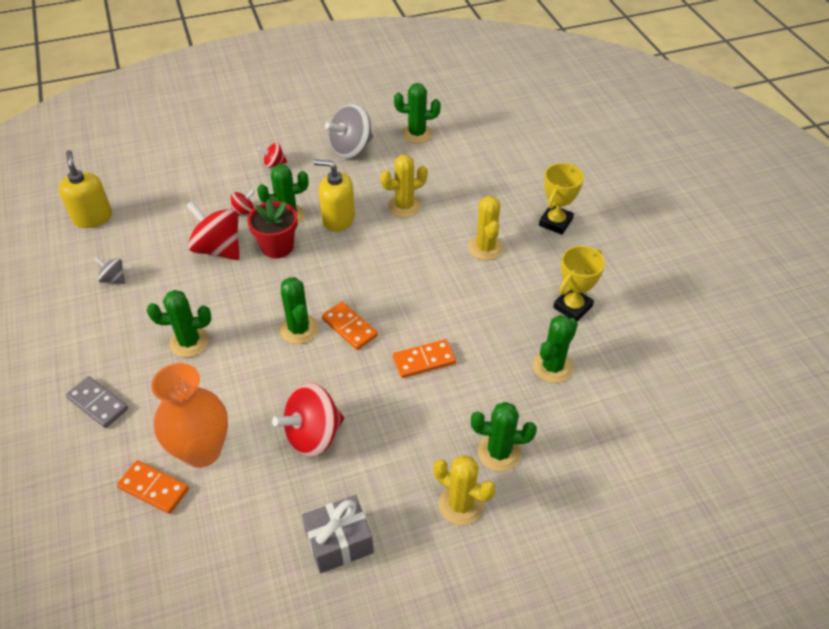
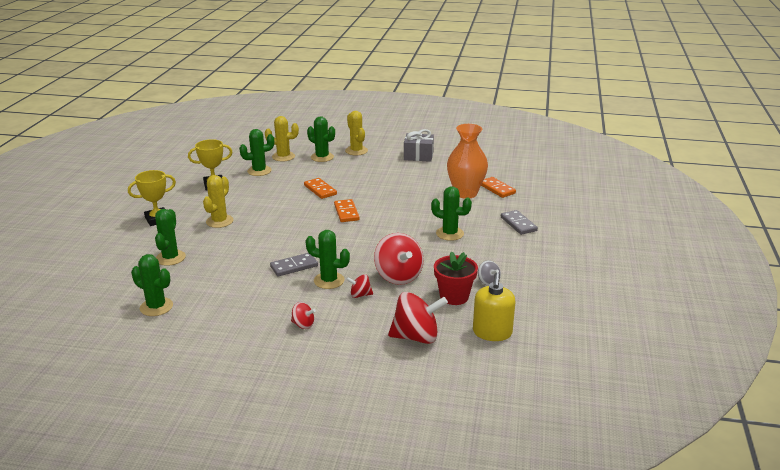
camera: 150 degrees left, 20 degrees down
red flower pot [247,199,298,258] -> red flower pot moved to [434,251,478,305]
red spinning top [272,383,344,457] -> red spinning top moved to [388,292,448,344]
green cactus [280,277,318,344] -> green cactus moved to [155,209,186,266]
yellow soap dispenser [314,160,355,232] -> grey domino [270,253,318,277]
grey spinning top [325,104,373,158] -> none
yellow cactus [380,155,428,218] -> yellow cactus moved to [265,116,299,161]
orange domino [393,339,456,378] -> orange domino turned 45 degrees clockwise [304,178,337,199]

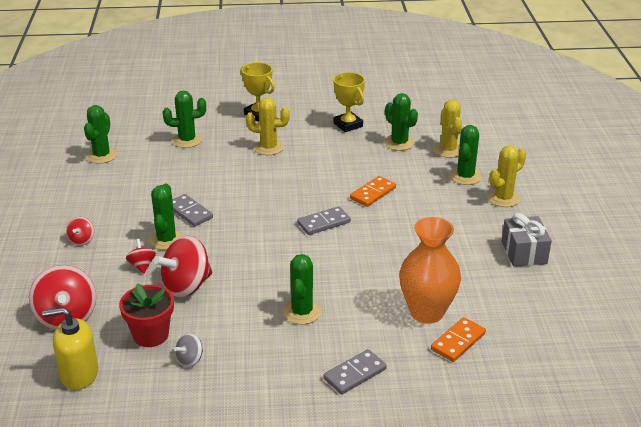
camera: 75 degrees right, 5 degrees up
orange domino [334,199,360,222] -> grey domino [297,206,351,235]

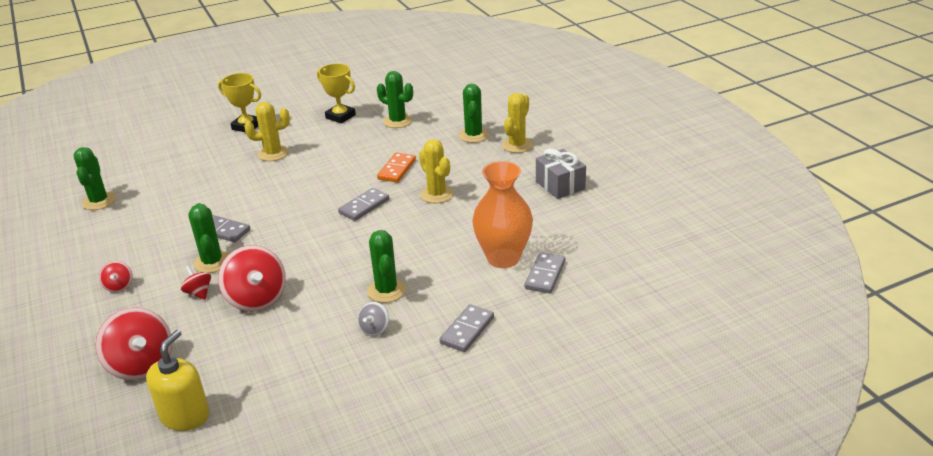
camera: 20 degrees left, 0 degrees up
yellow soap dispenser [42,307,98,390] -> yellow soap dispenser turned 135 degrees clockwise [146,330,209,431]
red flower pot [119,283,174,347] -> none
red spinning top [154,236,212,297] -> red spinning top turned 60 degrees counterclockwise [218,245,286,312]
green cactus [163,91,206,148] -> none
grey spinning top [174,333,203,367] -> grey spinning top moved to [358,302,389,336]
orange domino [431,317,486,362] -> grey domino [524,252,565,293]
yellow cactus [433,100,462,158] -> yellow cactus moved to [419,139,454,203]

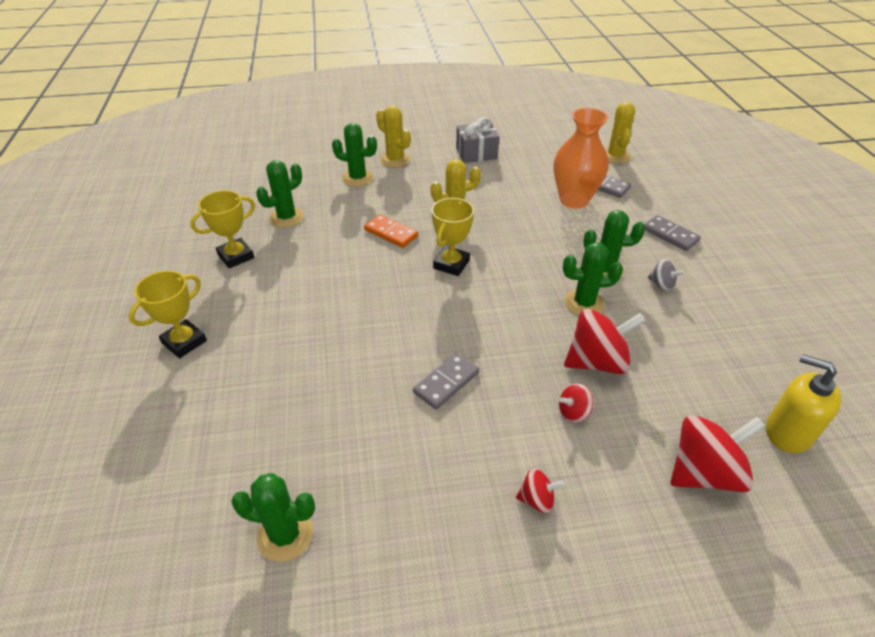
camera: 75 degrees left, 10 degrees up
green cactus [188,203,229,273] -> green cactus moved to [563,242,623,315]
yellow cactus [244,102,290,161] -> yellow cactus moved to [605,102,635,164]
grey domino [338,188,389,221] -> yellow trophy [431,198,474,276]

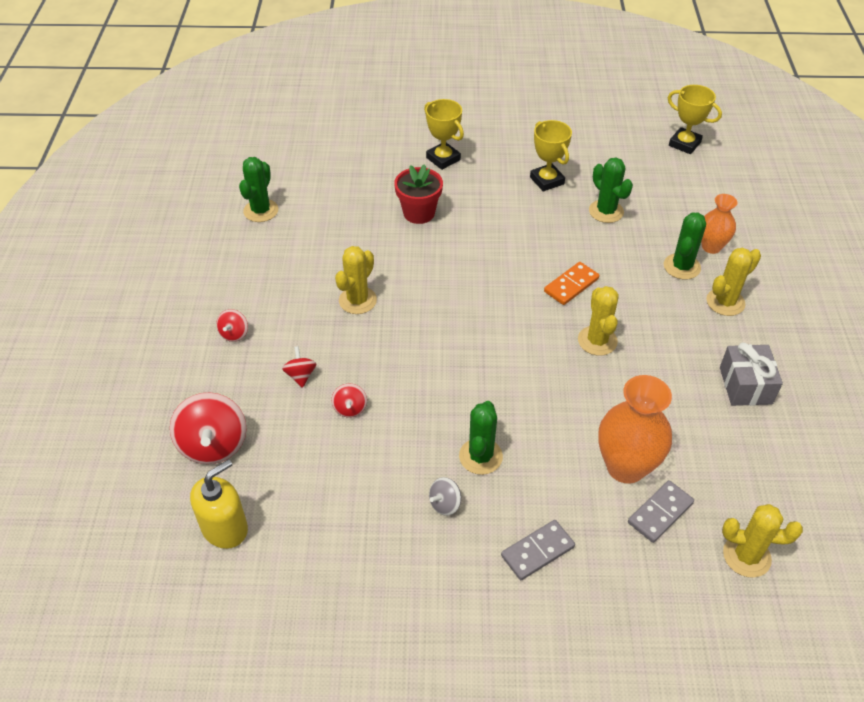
camera: 100 degrees right, 5 degrees up
grey domino [413,353,479,410] -> yellow cactus [335,246,377,314]
yellow trophy [431,198,474,276] -> yellow trophy moved to [668,85,722,154]
green cactus [563,242,623,315] -> none
red spinning top [564,309,646,374] -> red spinning top [332,383,367,418], size x0.50
none -> red flower pot [394,164,443,224]
none -> orange vase [701,194,738,254]

